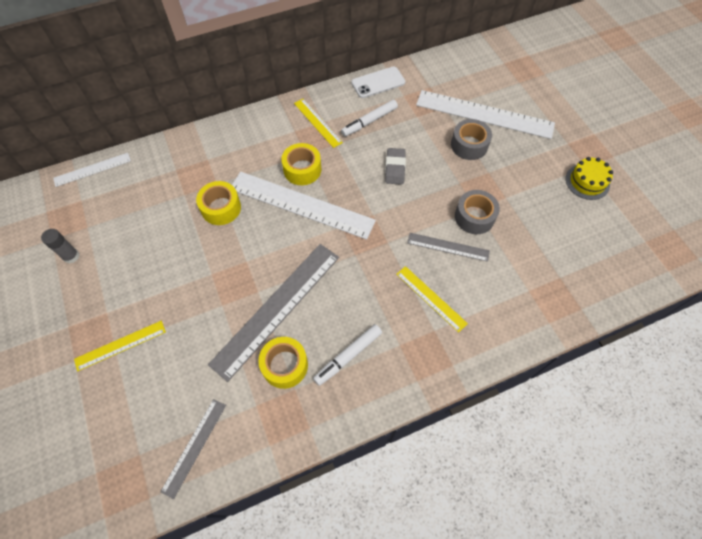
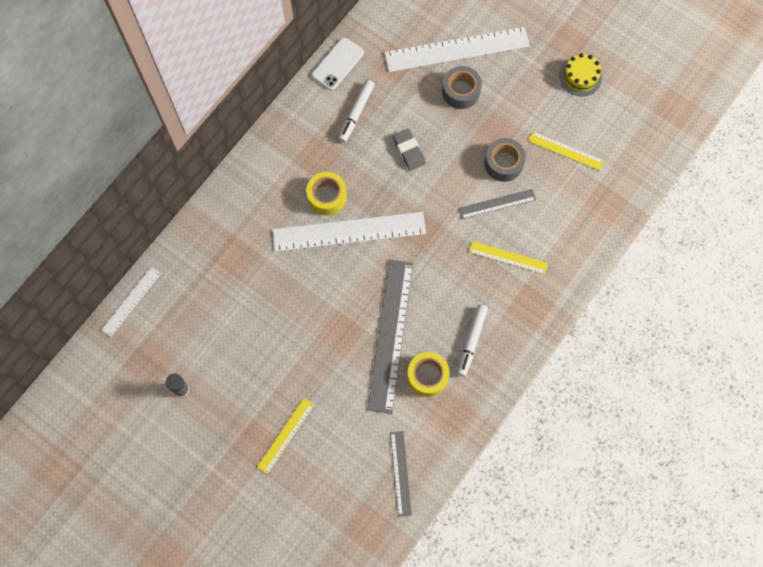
camera: 30 degrees left, 10 degrees up
yellow tape [196,181,241,225] -> none
yellow ruler [294,99,343,148] -> yellow ruler moved to [528,131,604,171]

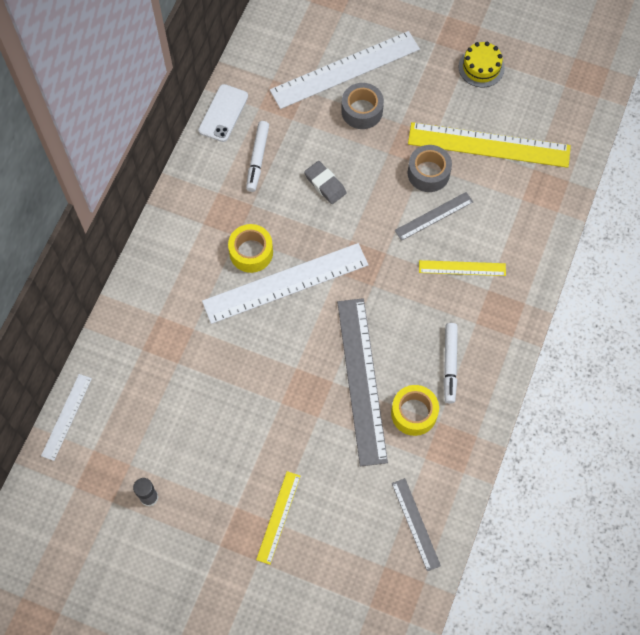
camera: 15 degrees left, 5 degrees down
yellow ruler [528,131,604,171] -> yellow ruler [408,122,571,168], size x1.94

